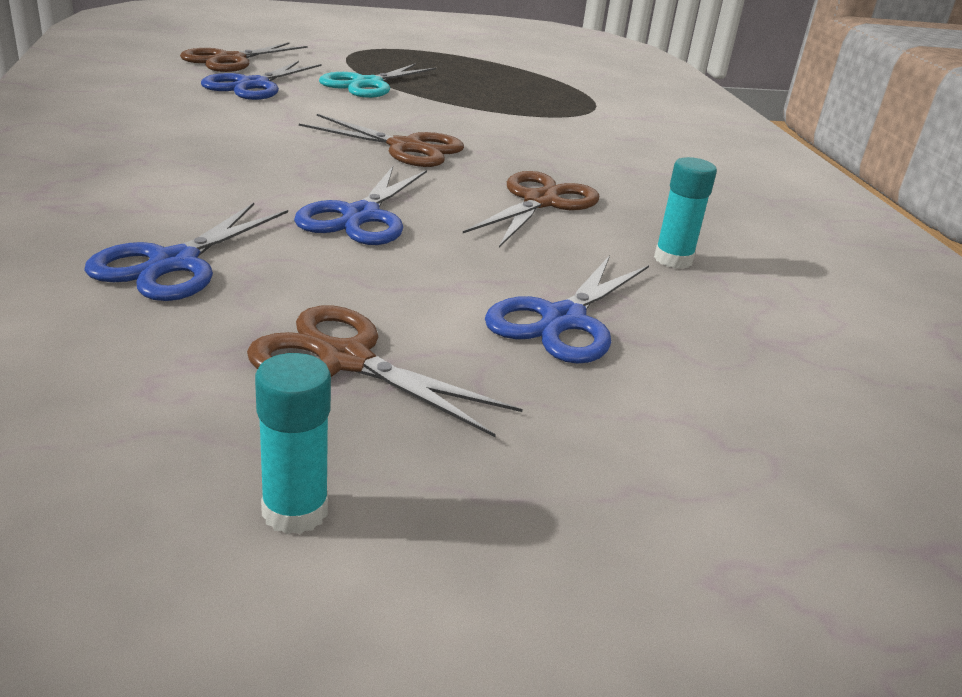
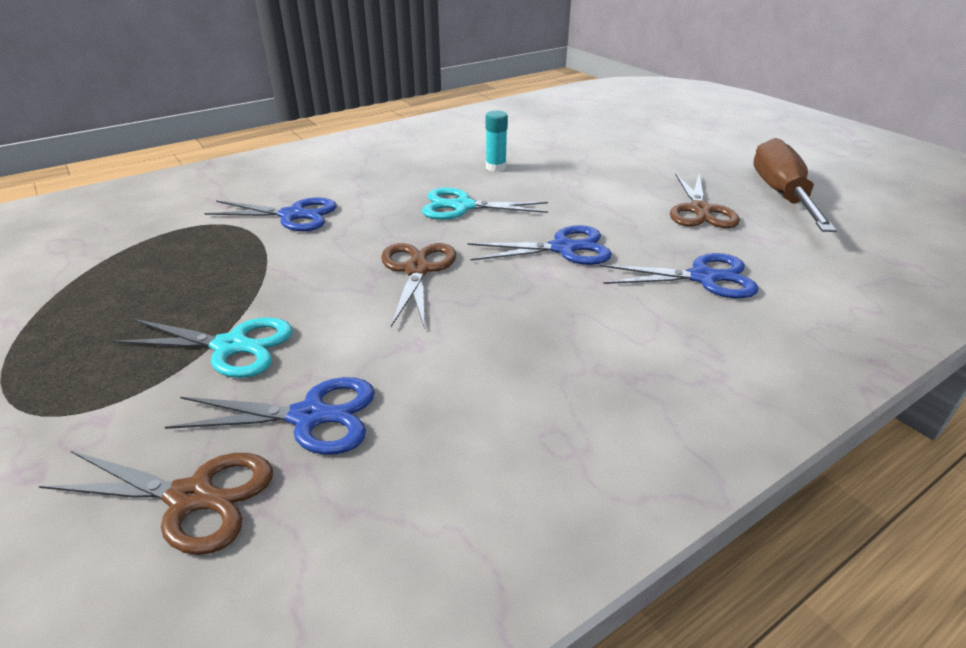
camera: 110 degrees left, 5 degrees up
turquoise glue stick [255,353,331,534] -> brown screwdriver [753,138,837,232]
brown scissors [463,171,599,247] -> turquoise scissors [422,188,548,220]
blue scissors [485,255,649,364] -> blue scissors moved to [204,197,337,231]

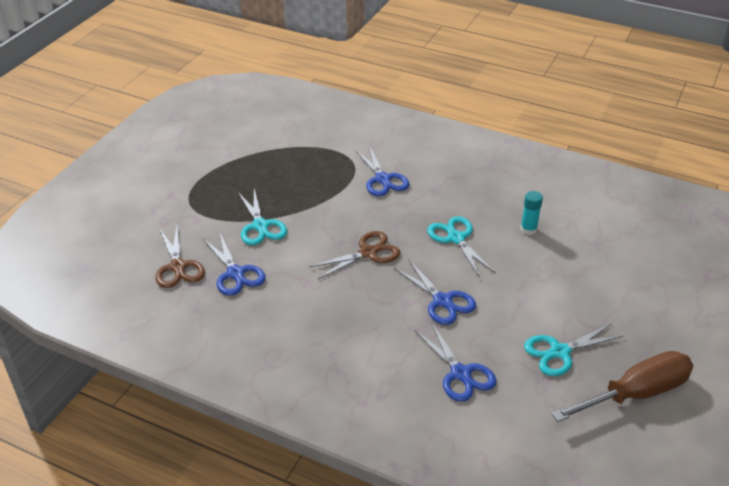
camera: 60 degrees right, 5 degrees up
brown scissors [670,174,740,228] -> turquoise scissors [524,323,624,376]

